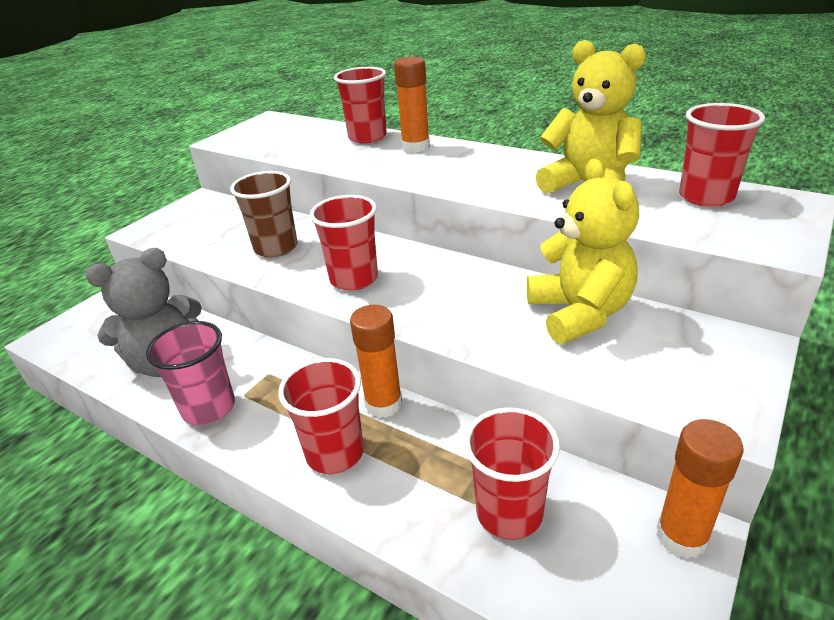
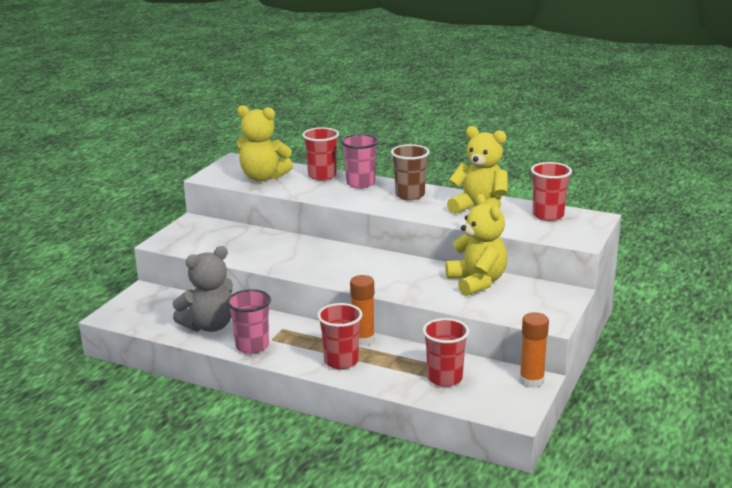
camera: 10 degrees left, 10 degrees down
brown cup [230,171,298,258] -> brown cup moved to [391,144,430,200]
red cup [310,195,378,291] -> none
orange glue stick [394,57,430,153] -> pink cup [341,134,379,188]
none -> yellow teddy bear [237,105,293,182]

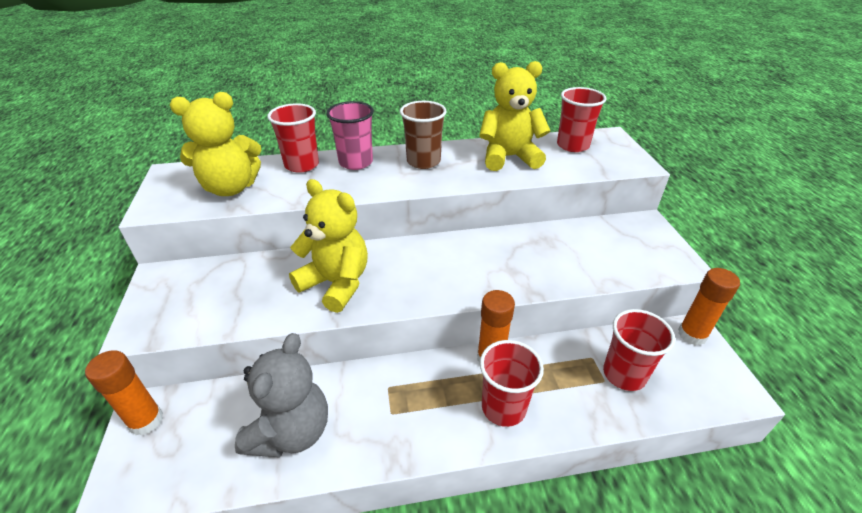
camera: 35 degrees left, 15 degrees up
pink cup [227,289,271,354] -> none
yellow teddy bear [445,194,507,296] -> yellow teddy bear moved to [289,179,368,313]
none -> orange glue stick [85,350,163,435]

